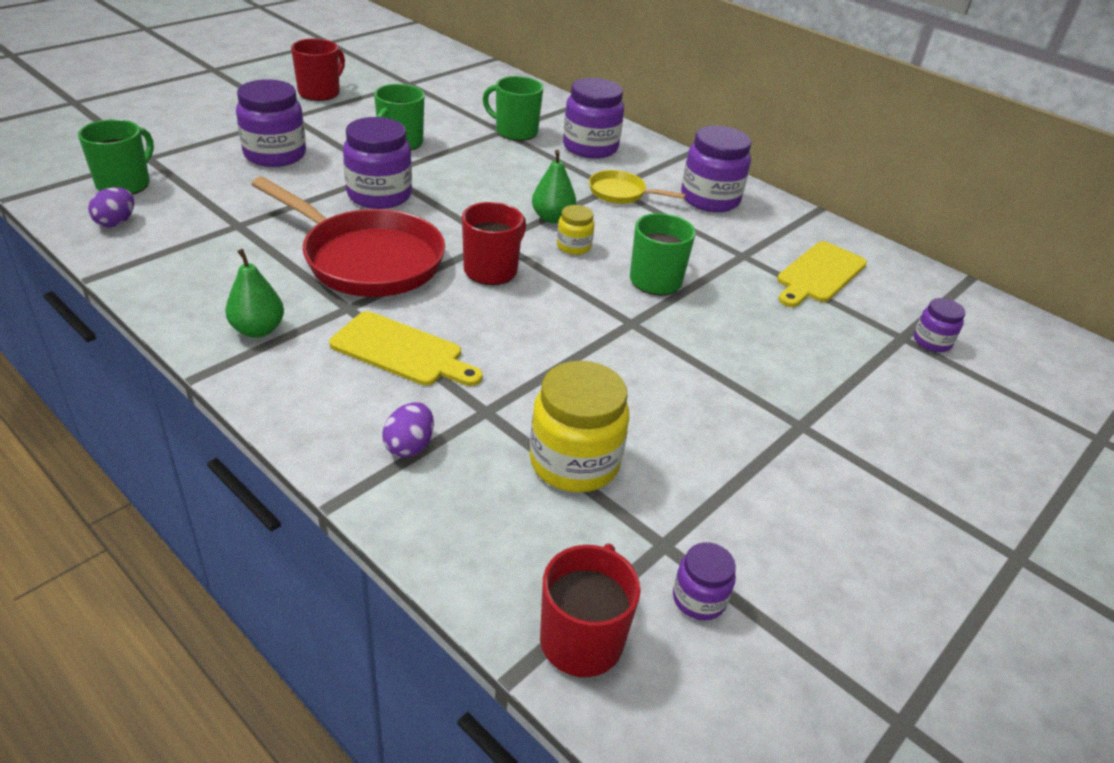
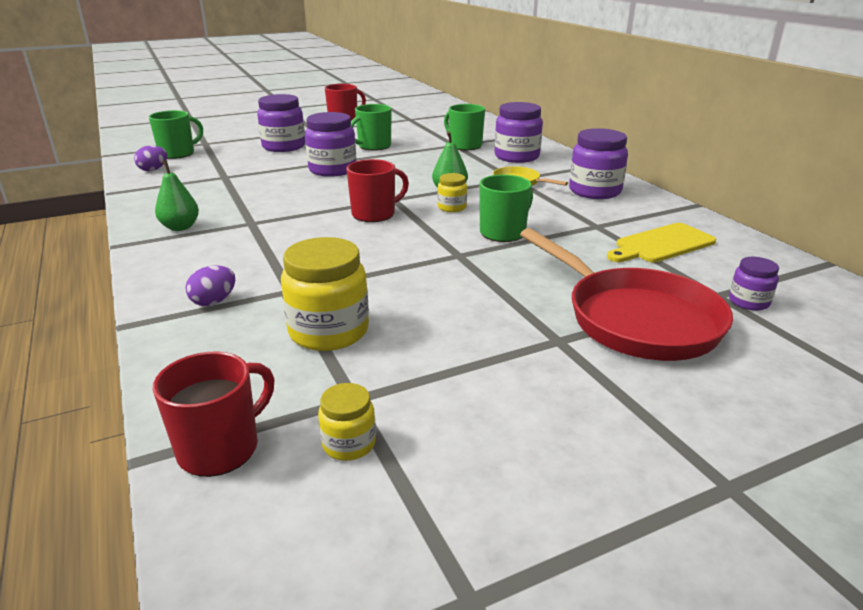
camera: 25 degrees right, 10 degrees down
red pan [251,177,445,297] -> red pan moved to [520,228,733,361]
yellow cutting board [329,311,482,386] -> none
purple jar [673,542,736,620] -> yellow jar [318,383,376,461]

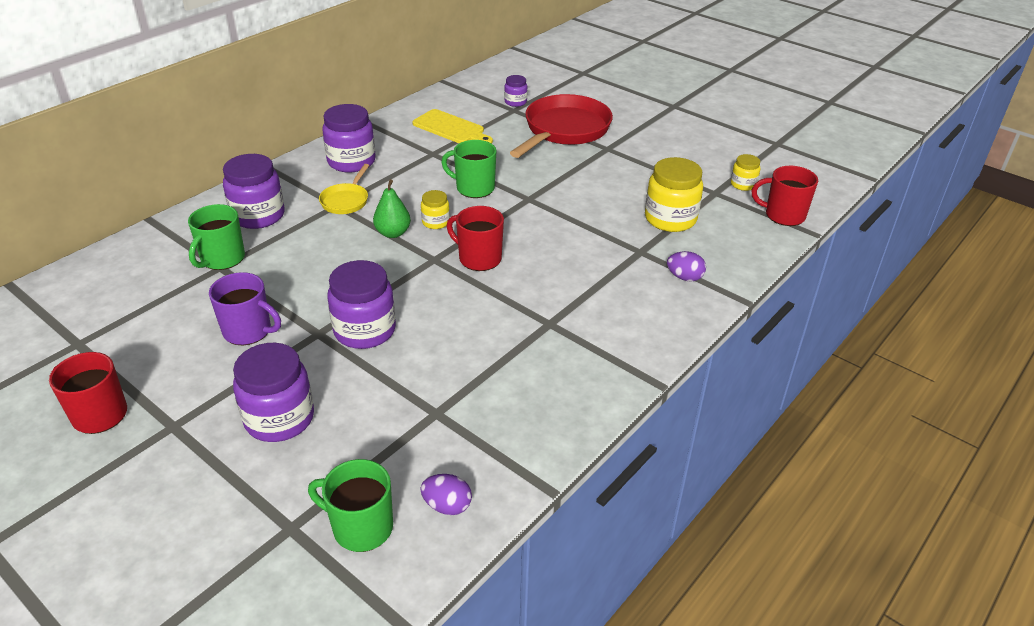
camera: 115 degrees left, 10 degrees up
green pear [155,160,199,231] -> none
green mug [351,104,392,151] -> purple mug [209,272,281,345]

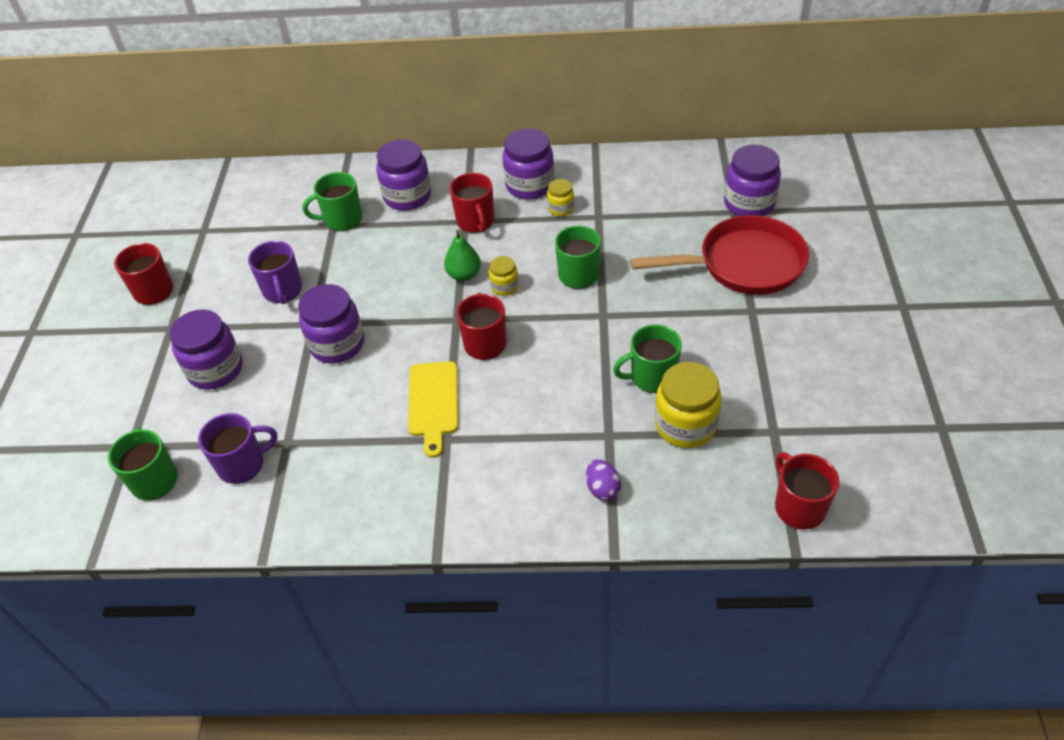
camera: 55 degrees right, 10 degrees up
yellow pan [319,164,369,214] -> red mug [449,173,494,233]
yellow cutting board [413,109,493,144] -> yellow cutting board moved to [408,361,458,458]
purple egg [421,474,472,515] -> none
purple jar [504,75,527,107] -> purple jar [724,145,781,216], size x1.91
yellow jar [731,154,760,191] -> yellow jar moved to [547,179,574,216]
none -> purple mug [198,413,278,484]
none -> green mug [613,325,682,393]

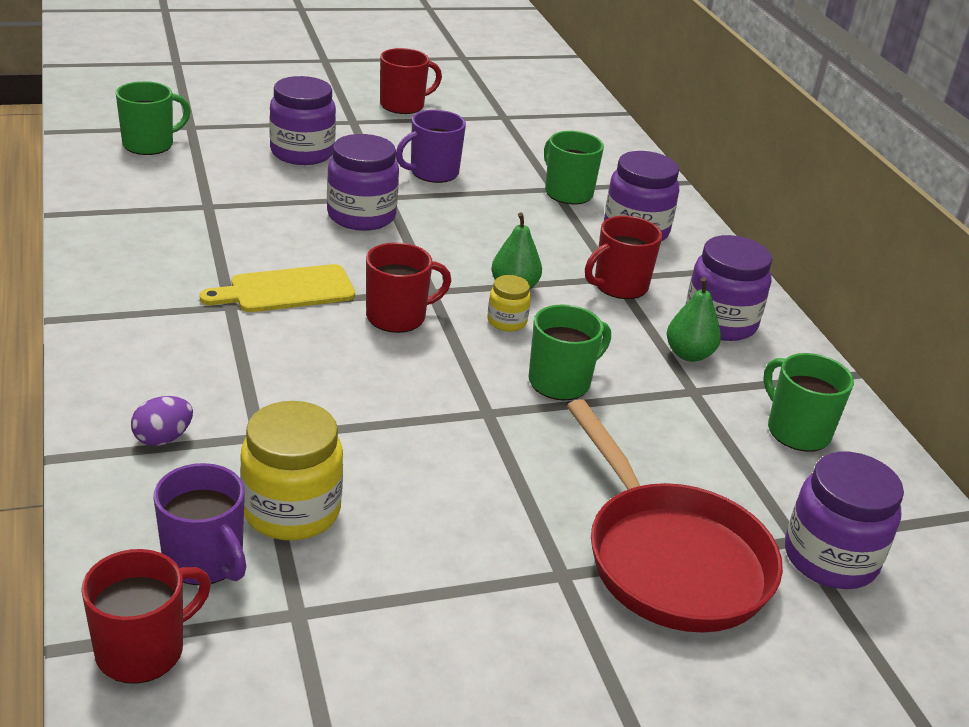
camera: 65 degrees right, 15 degrees down
purple mug [198,413,278,484] -> purple mug moved to [154,463,246,585]
yellow jar [547,179,574,216] -> green pear [667,277,721,362]
green mug [613,325,682,393] -> green mug moved to [763,353,854,452]

